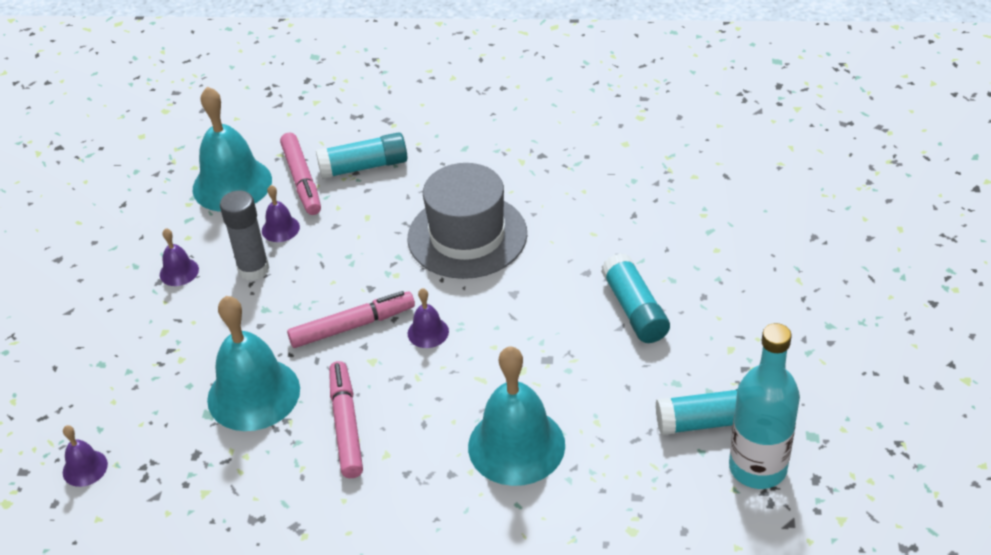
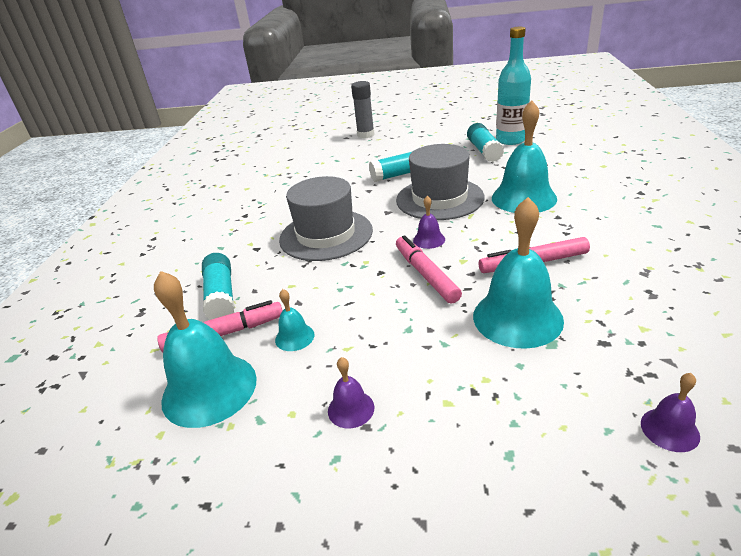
camera: 90 degrees left, 10 degrees down
grey glue stick [220,190,270,281] -> grey glue stick moved to [351,81,374,139]
purple bell [262,185,300,242] -> turquoise bell [275,289,314,351]
none -> grey hat [396,144,485,220]

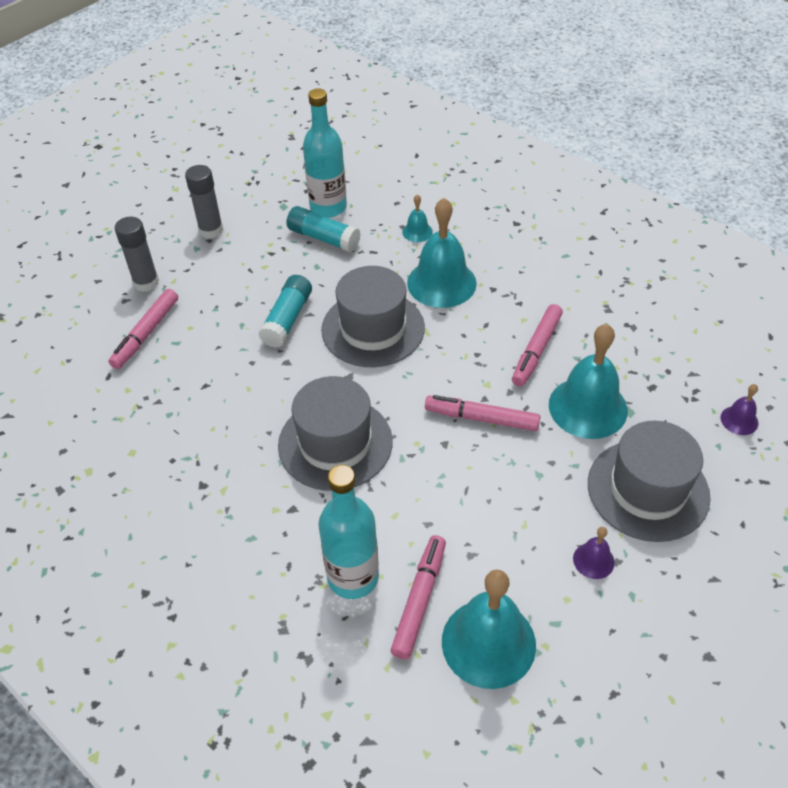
camera: 55 degrees left, 15 degrees up
turquoise glue stick [202,253,235,320] -> turquoise bottle [318,465,379,599]
turquoise bell [275,289,314,351] -> turquoise bell moved to [402,194,433,242]
purple bell [413,196,445,249] -> none
none -> pink marker [108,289,178,369]
none -> grey glue stick [185,165,223,239]
none -> grey hat [588,421,711,542]

